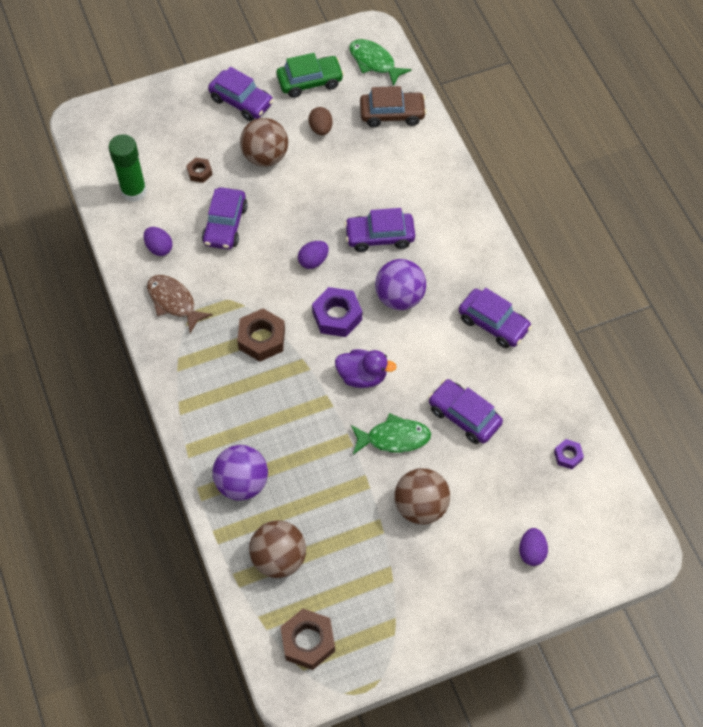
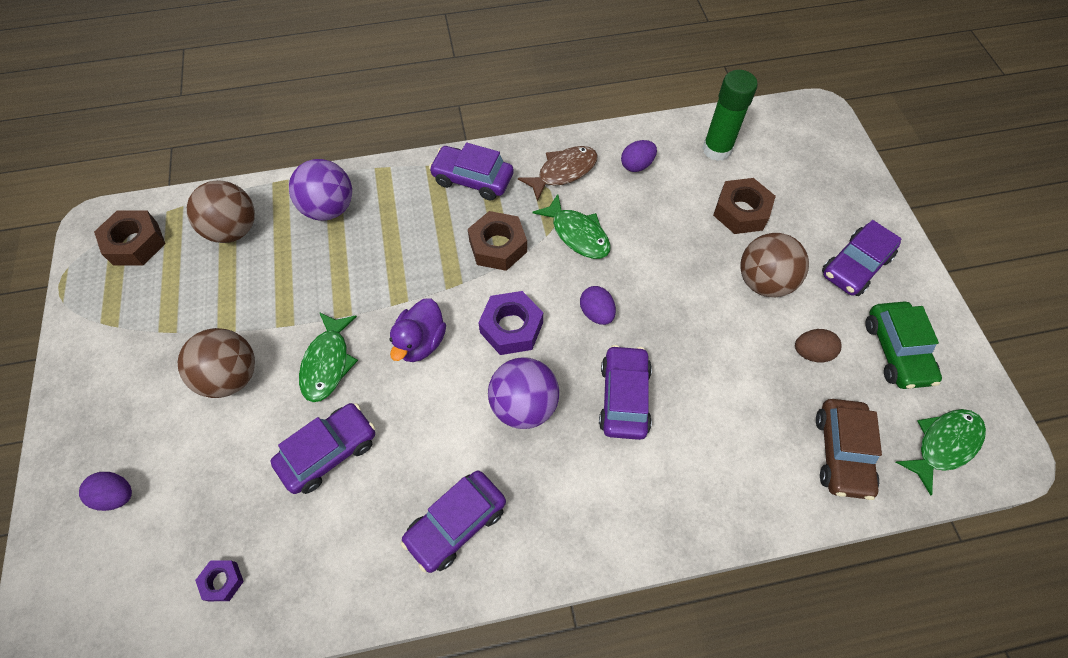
camera: 100 degrees right, 0 degrees up
brown nut [186,157,212,183] -> brown nut [713,178,776,234], size x1.83
purple car [202,187,248,250] -> purple car moved to [429,142,514,201]
none -> green fish [532,194,611,259]

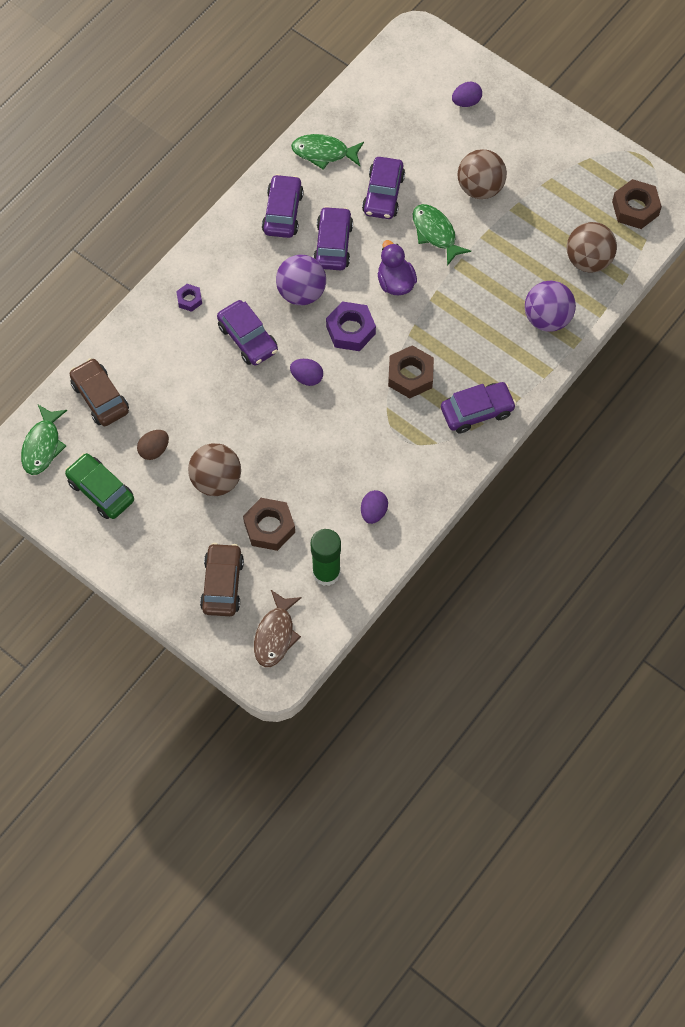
camera: 140 degrees right, 5 degrees up
purple nut [195,560,244,601] -> purple nut moved to [176,284,202,312]
brown fish [518,146,598,201] -> brown fish moved to [254,590,302,667]
green fish [532,194,611,259] -> green fish moved to [291,134,364,170]
purple car [822,220,901,296] -> purple car moved to [313,206,353,270]
none -> brown car [200,543,244,616]

